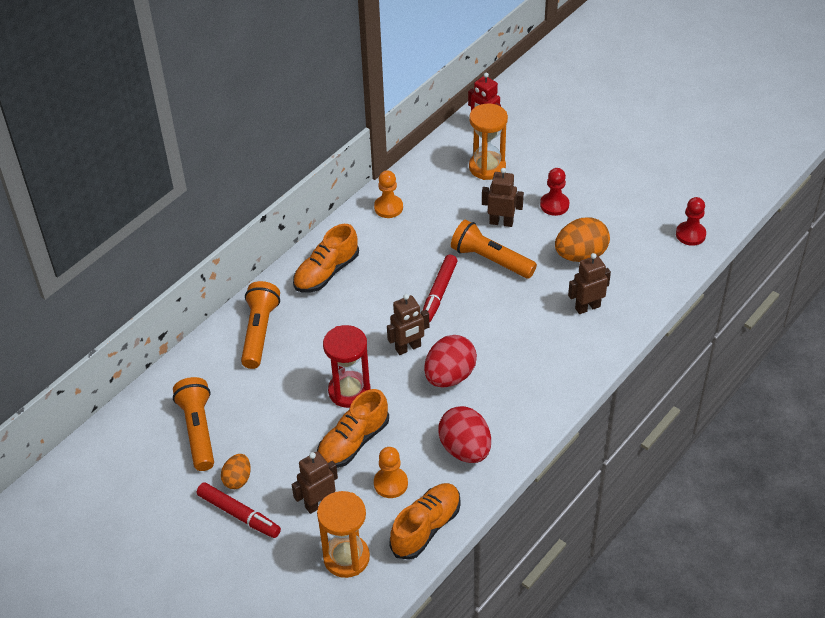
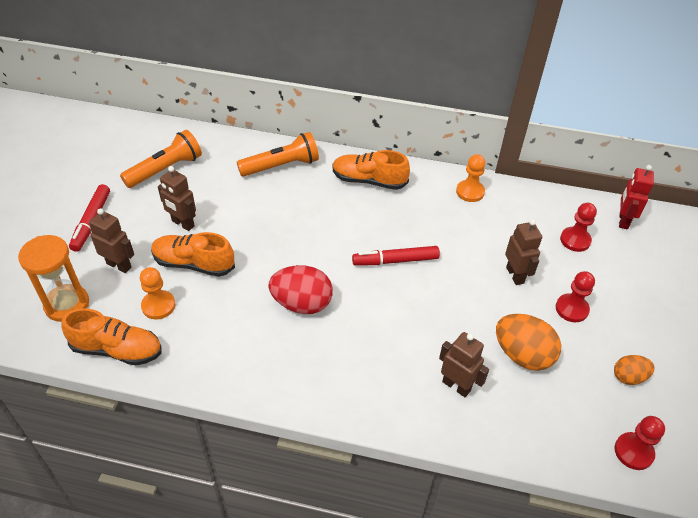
camera: 60 degrees right, 0 degrees up
orange egg [221,454,251,489] -> orange egg moved to [614,355,655,385]
red hourglass [323,325,371,408] -> none
brown robot [387,294,429,355] -> brown robot moved to [158,166,196,231]
red egg [438,406,491,463] -> none
orange flashlight [451,220,537,278] -> none
orange hourglass [469,103,508,180] -> red pawn [560,203,597,252]

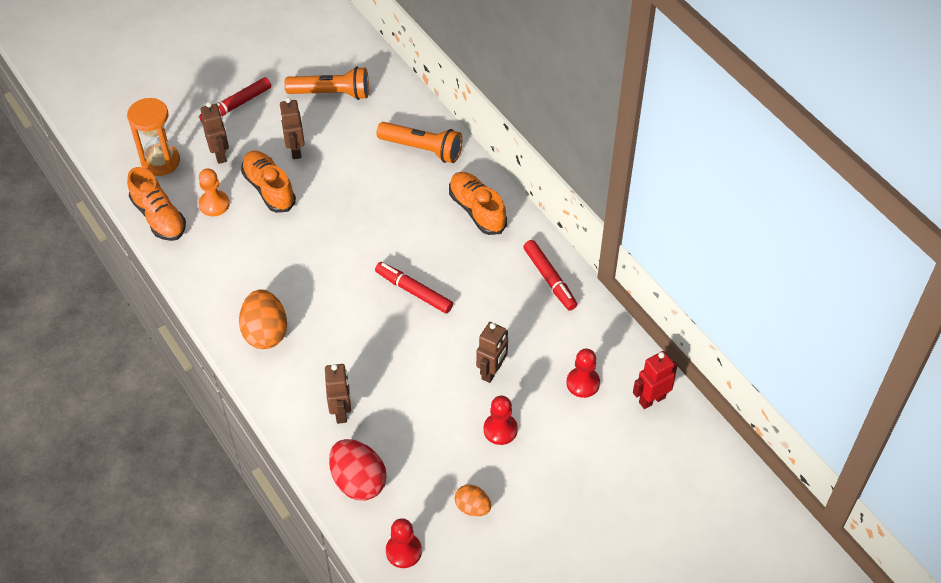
camera: 45 degrees right, 5 degrees up
red egg [269,265,333,314] -> red egg moved to [329,439,387,501]
orange pawn [456,154,485,202] -> red marker [523,240,577,311]
orange egg [496,314,561,371] -> orange egg moved to [239,290,287,349]

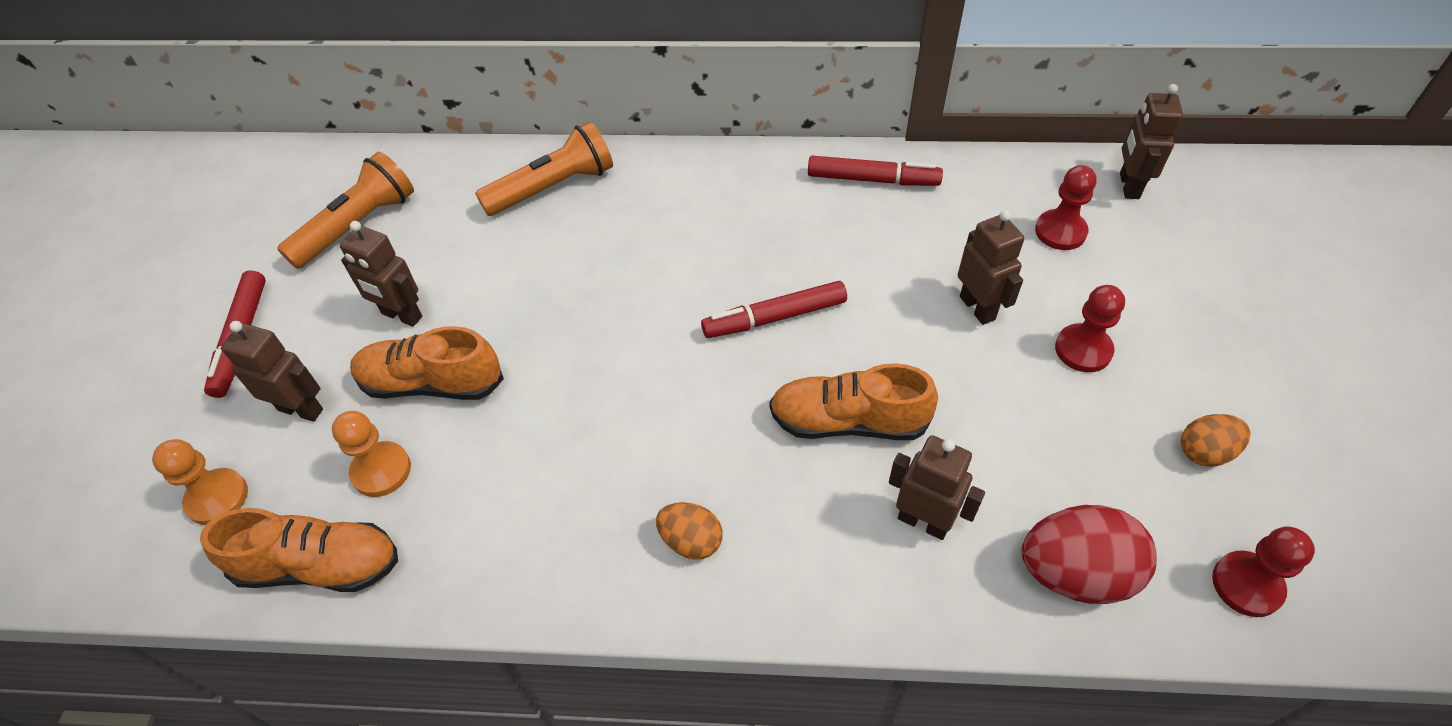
camera: 50 degrees left, 0 degrees up
orange hourglass [127,98,180,176] -> orange pawn [152,439,248,525]
orange egg [239,290,287,349] -> orange egg [656,502,723,560], size x0.57
orange shoe [449,172,507,235] -> orange shoe moved to [769,363,938,440]
red robot [633,351,678,409] -> brown robot [1120,84,1183,199]

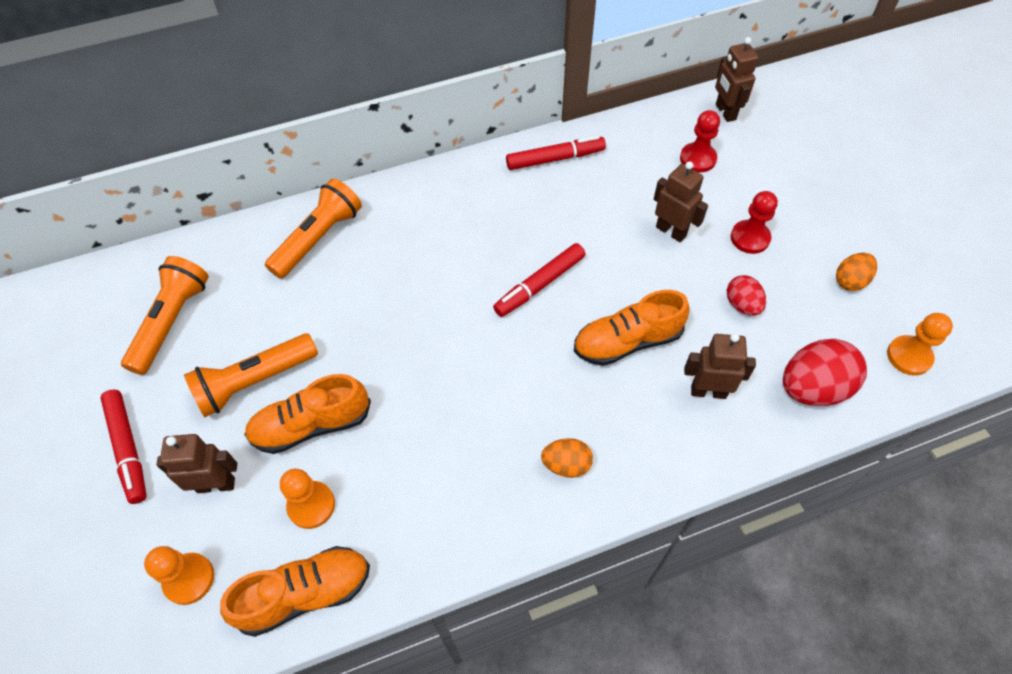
camera: 25 degrees left, 5 degrees up
brown robot [340,221,422,327] -> orange flashlight [184,333,318,417]
red pawn [1212,526,1315,617] -> orange pawn [887,313,953,375]
none -> red egg [727,275,766,316]

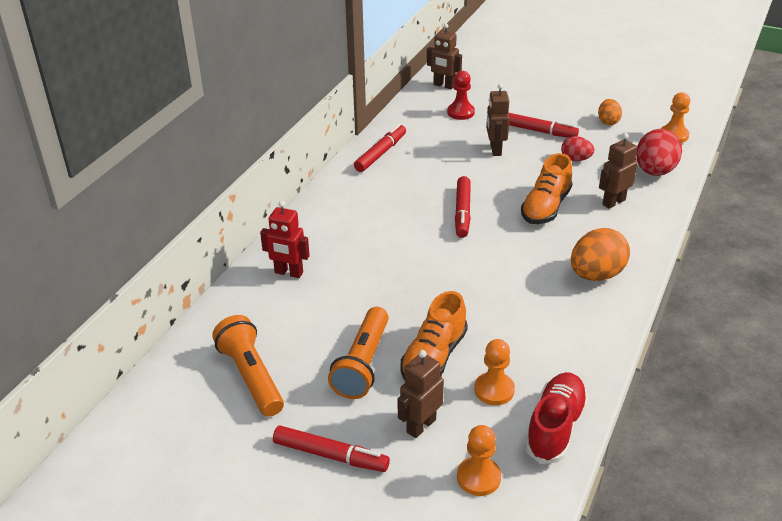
camera: 45 degrees left, 20 degrees down
orange shoe [220,546,370,637] -> red shoe [525,372,588,464]
orange flashlight [265,178,362,279] -> red robot [260,201,310,278]
orange egg [541,438,593,478] -> orange egg [571,228,630,281], size x1.74
brown robot [654,161,708,242] -> brown robot turned 90 degrees counterclockwise [486,84,510,156]
red pawn [731,191,778,254] -> red marker [508,113,579,138]

